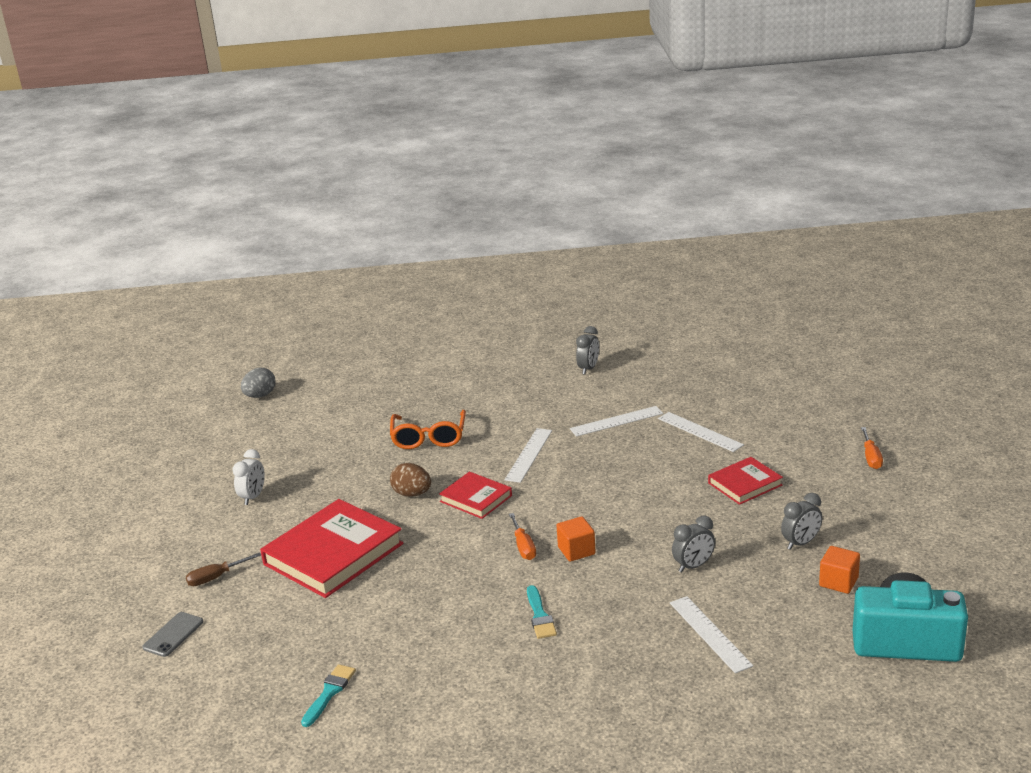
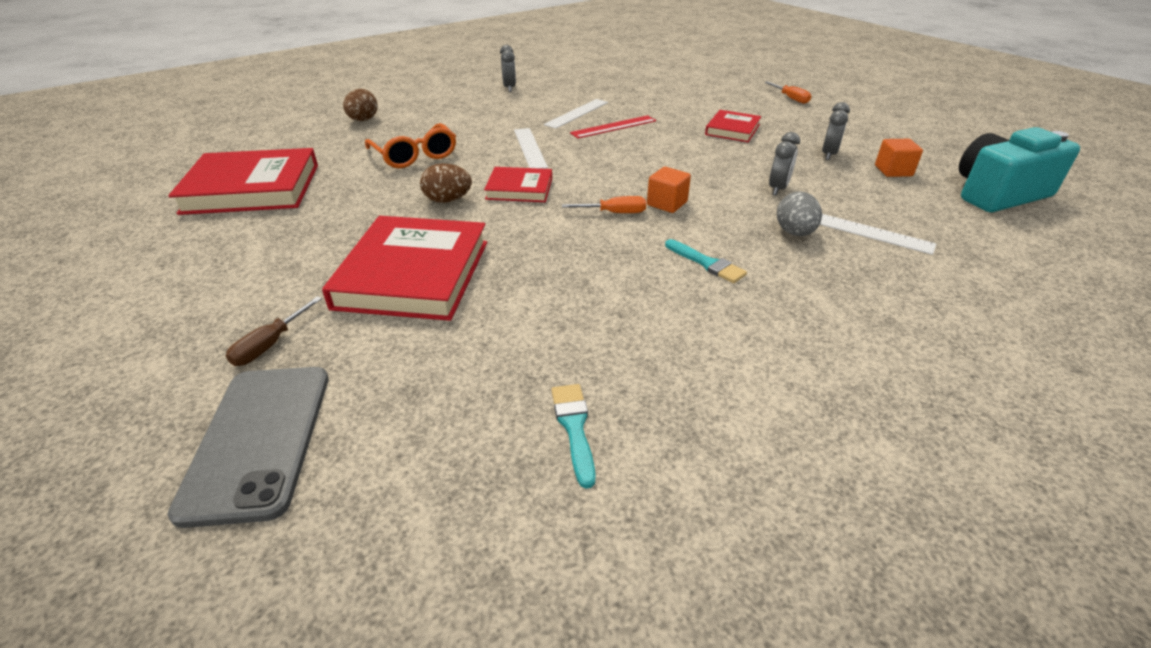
camera: 35 degrees left, 10 degrees up
grey phone [142,612,203,657] -> grey phone [167,367,329,528], size x1.95
white clock [232,449,265,505] -> none
grey egg [241,367,276,398] -> grey egg moved to [777,191,822,236]
orange screwdriver [509,513,536,560] -> orange screwdriver turned 45 degrees counterclockwise [562,196,646,213]
white ruler [658,412,744,452] -> none
none -> red book [168,148,318,215]
none -> brown egg [343,89,378,121]
none -> red ruler [570,115,656,138]

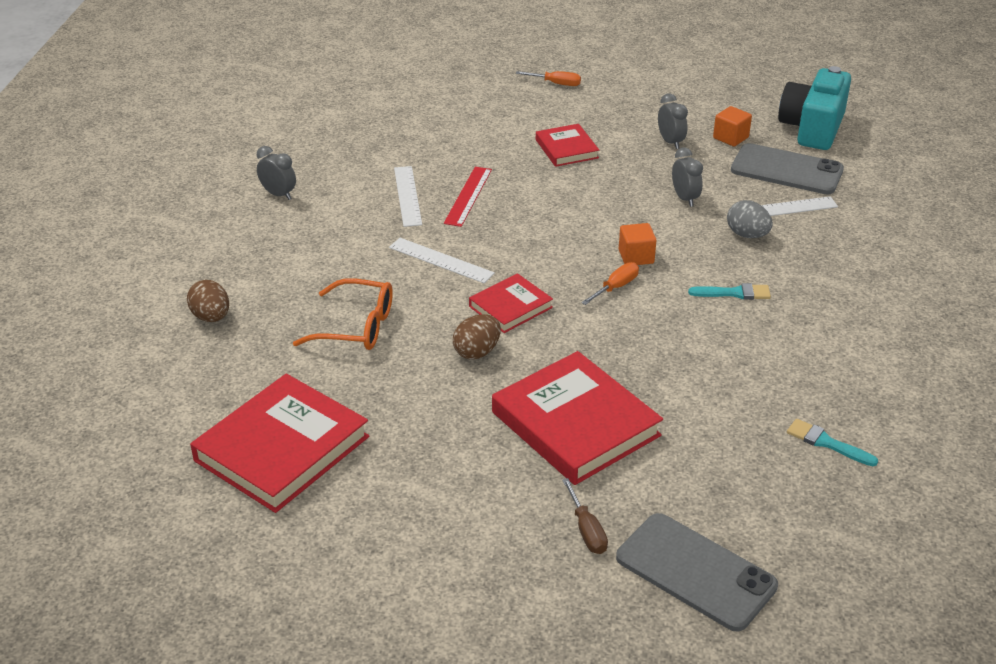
camera: 45 degrees left, 0 degrees up
none -> grey phone [731,143,844,195]

